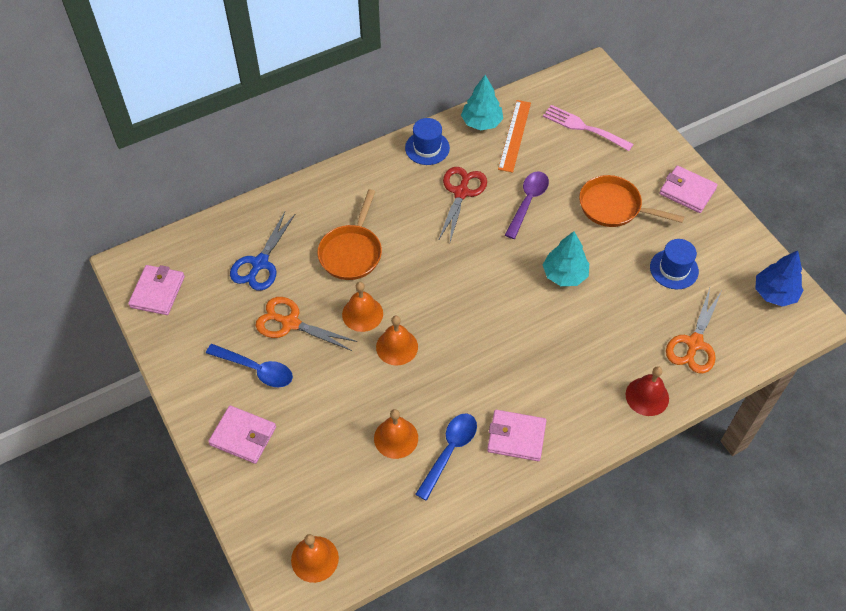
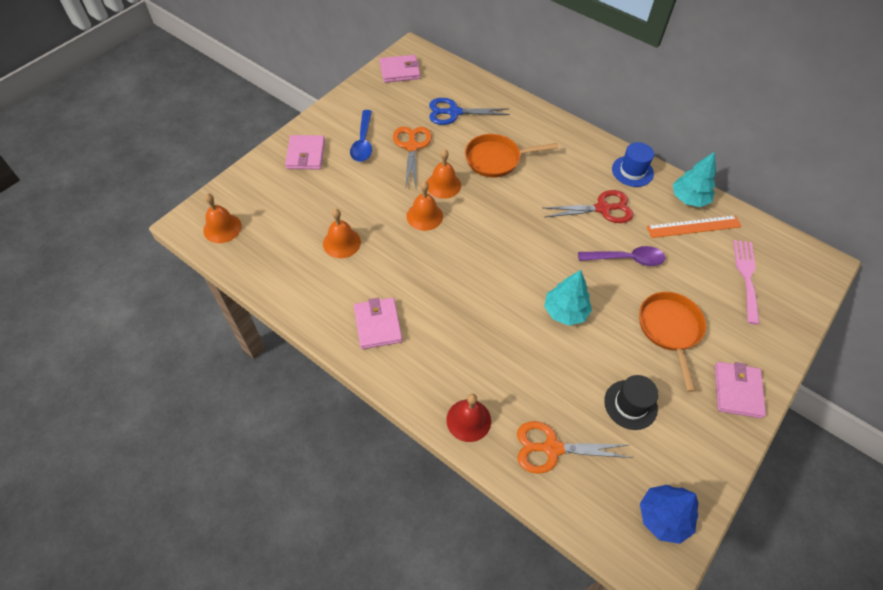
camera: 65 degrees right, 0 degrees up
blue spoon [415,413,477,501] -> none
blue hat [650,239,699,289] -> black hat [604,375,658,430]

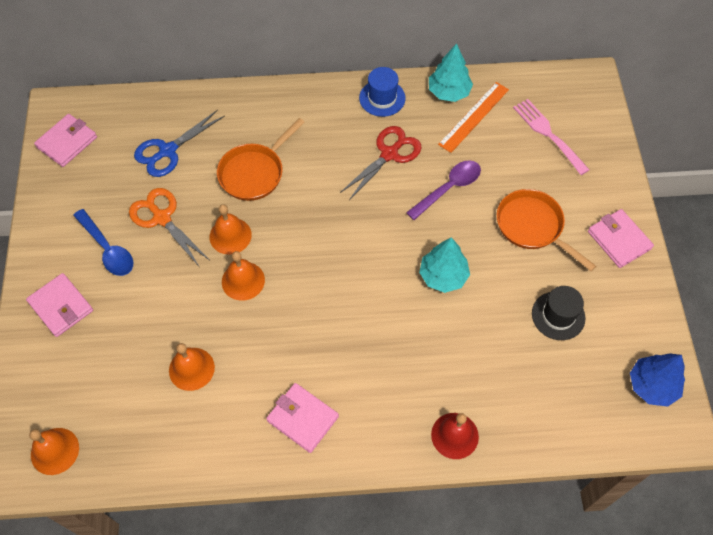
camera: 40 degrees left, 5 degrees up
orange scissors [517,421,632,474] -> none

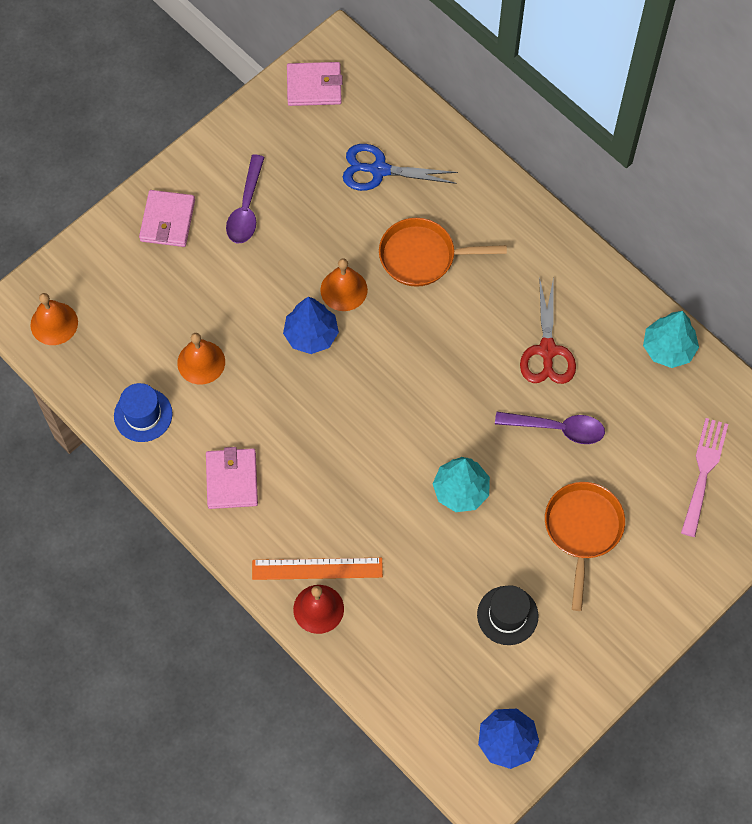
camera: 50 degrees right, 5 degrees up
blue spoon [73,209,133,276] -> purple spoon [226,155,265,243]
orange scissors [129,188,209,266] -> none
orange bell [222,251,265,301] -> blue tree [283,297,339,354]
red scissors [340,126,422,200] -> red scissors turned 90 degrees clockwise [520,276,576,384]
blue hat [359,67,406,117] -> blue hat moved to [114,383,173,442]
orange ruler [438,82,509,153] -> orange ruler moved to [252,558,383,580]
pink wallet [588,209,654,268] -> none

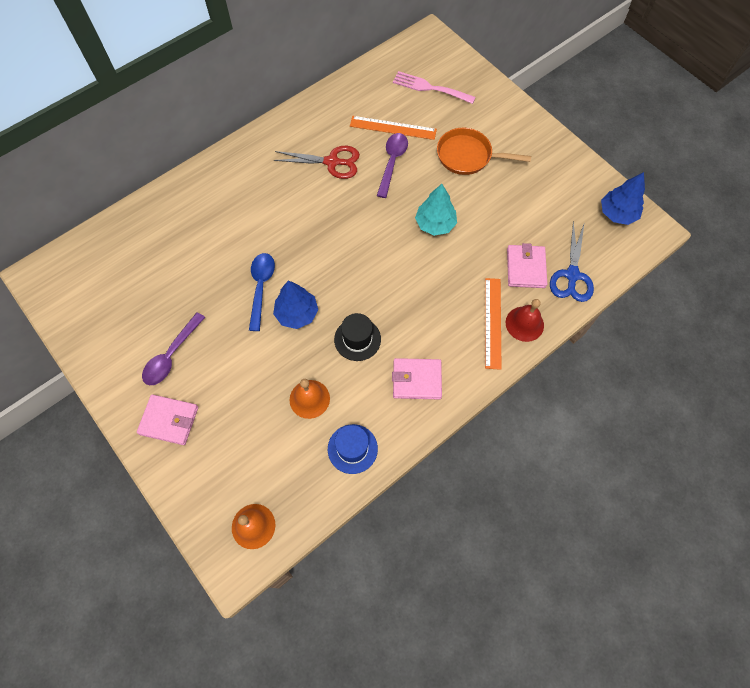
camera: 85 degrees left, 0 degrees up
purple spoon [226,155,265,243] -> purple spoon turned 105 degrees clockwise [142,312,205,385]
pink wallet [287,62,343,106] -> pink wallet moved to [507,243,547,288]
orange bell [320,258,368,311] -> blue spoon [249,253,275,331]
blue scissors [343,144,458,191] -> blue scissors moved to [550,221,594,302]
orange pan [379,218,507,287] -> none
black hat [477,585,538,645] -> black hat moved to [334,313,381,361]
turquoise tree [643,311,699,368] -> none
none -> orange ruler [350,116,437,140]

